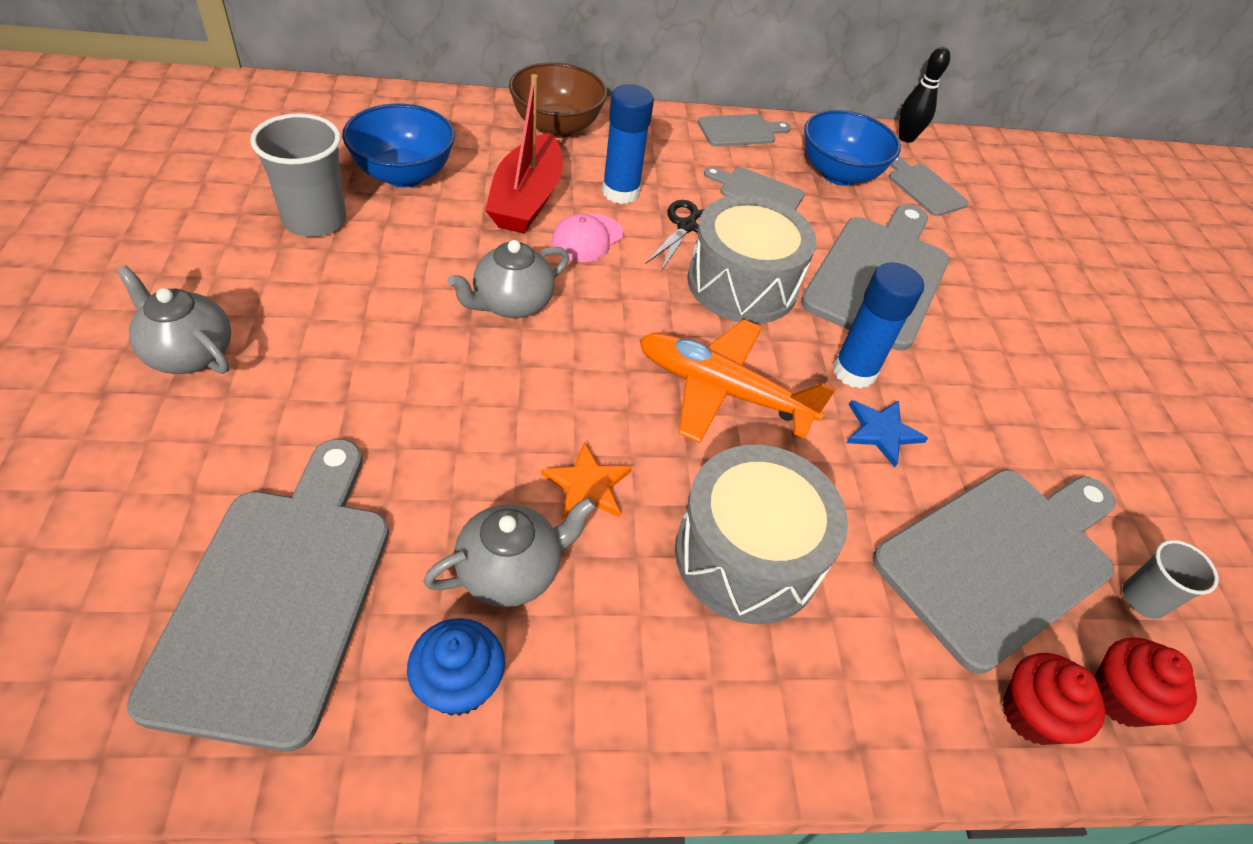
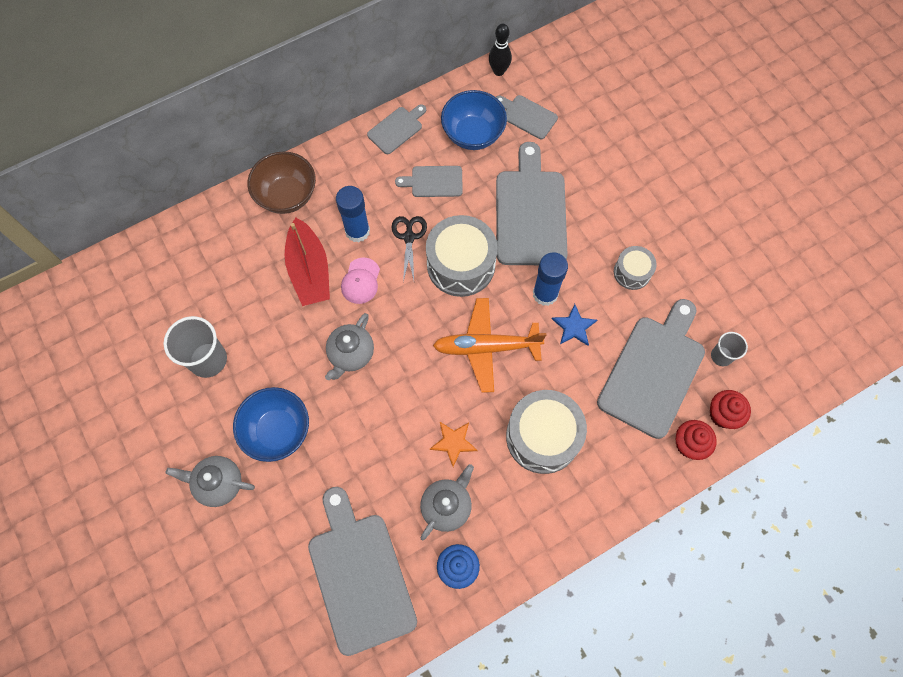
camera: 20 degrees left, 20 degrees up
blue bowl [342,104,455,187] -> blue bowl moved to [233,387,309,462]
none -> grey drum [614,246,657,290]

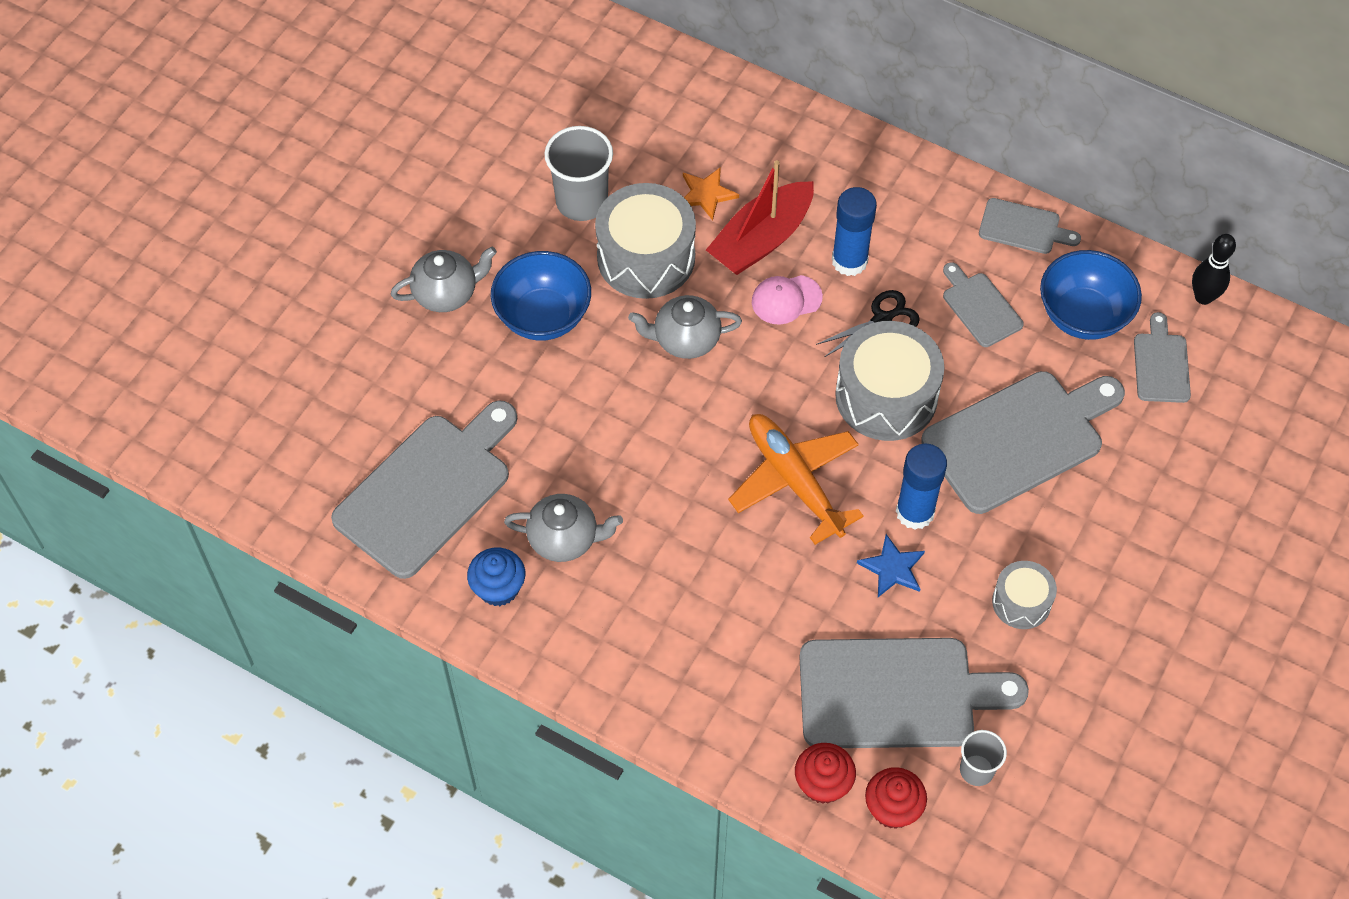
camera: 60 degrees right, 10 degrees down
grey teapot [166,456,255,507] -> grey teapot turned 90 degrees clockwise [391,247,497,312]
brown bowl [248,151,316,214] -> none
orange star [430,422,478,467] -> orange star moved to [683,167,739,220]
grey drum [506,390,587,474] -> grey drum moved to [595,183,696,299]

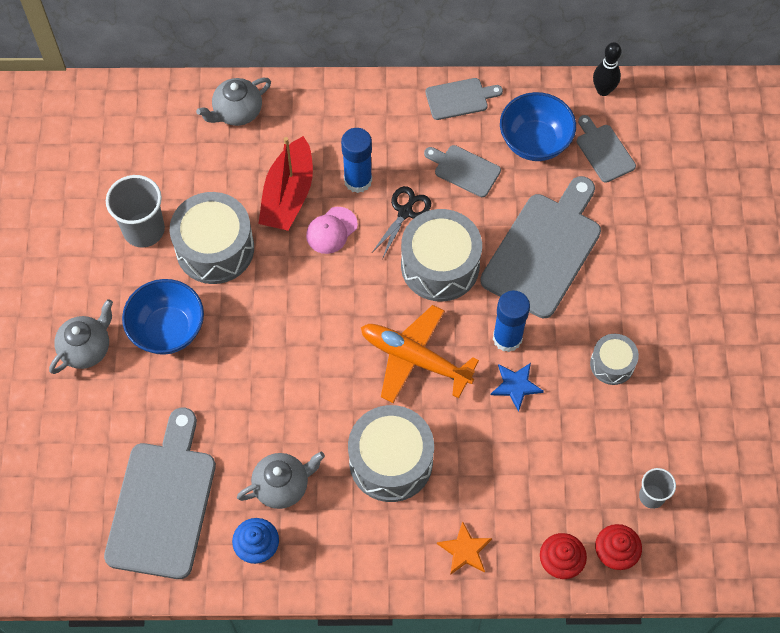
camera: 30 degrees left, 5 degrees up
grey teapot [628,295,742,359] -> grey teapot moved to [196,78,271,126]
orange star [683,167,739,220] -> orange star moved to [437,521,492,575]
grey cutting board [799,638,1029,748] -> none
none -> grey drum [348,405,434,502]

